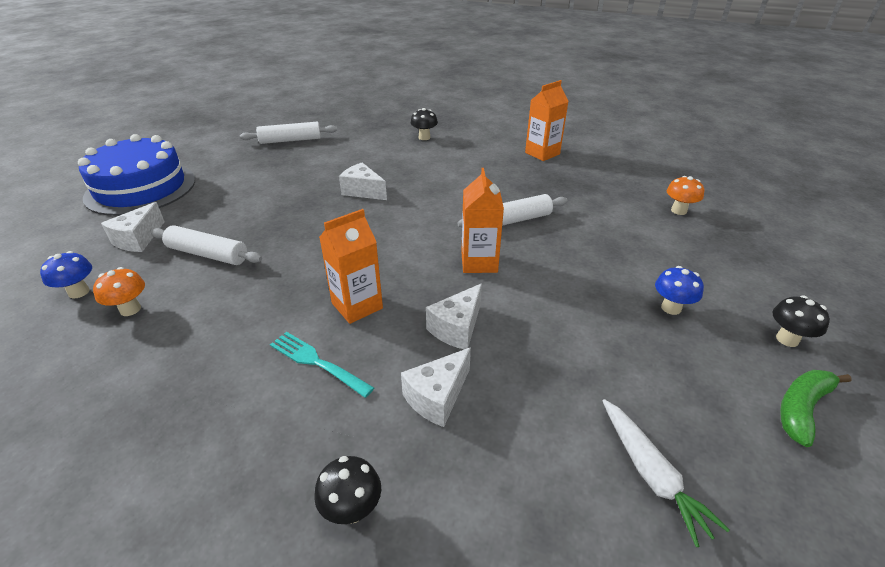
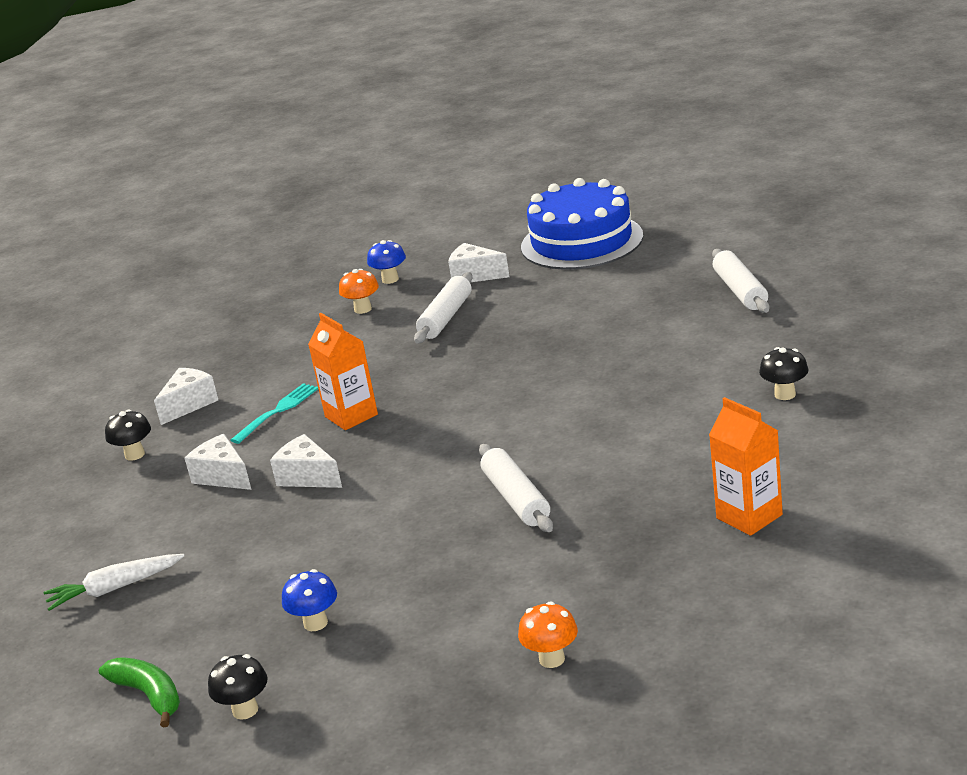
camera: 95 degrees right, 10 degrees down
white cheese [339,162,387,200] -> white cheese moved to [154,368,218,425]
orange carton [461,168,504,273] -> none

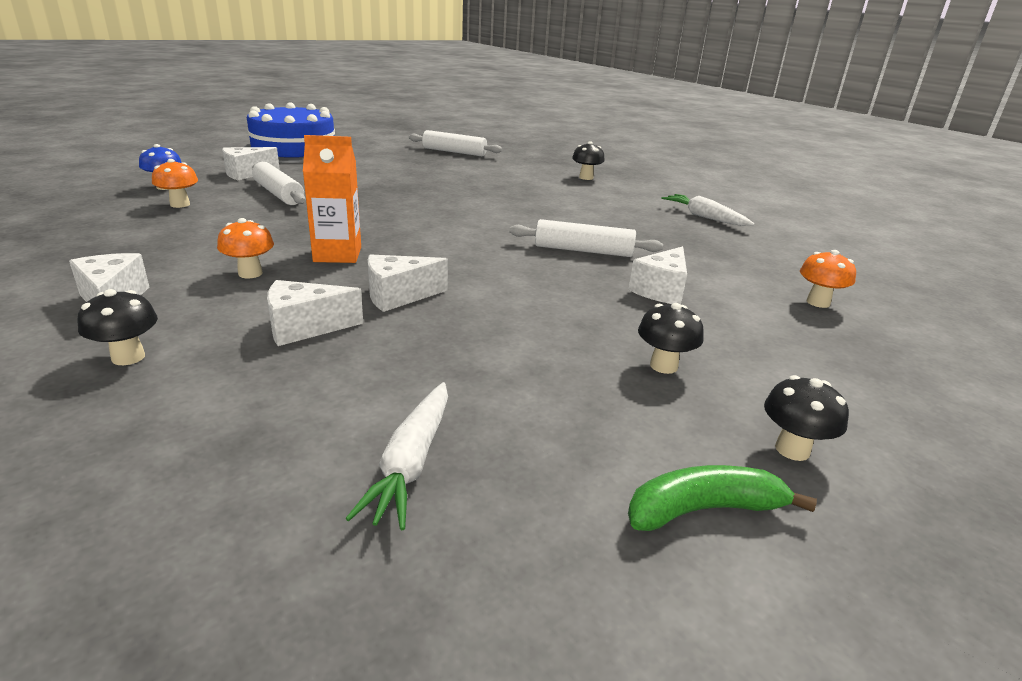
camera: 65 degrees left, 0 degrees up
turquoise fork [231,383,318,444] -> orange mushroom [217,218,274,278]
blue mushroom [282,569,337,631] -> black mushroom [638,303,704,374]
orange carton [709,397,783,536] -> white carrot [662,194,755,226]
none -> white cheese [628,246,687,305]

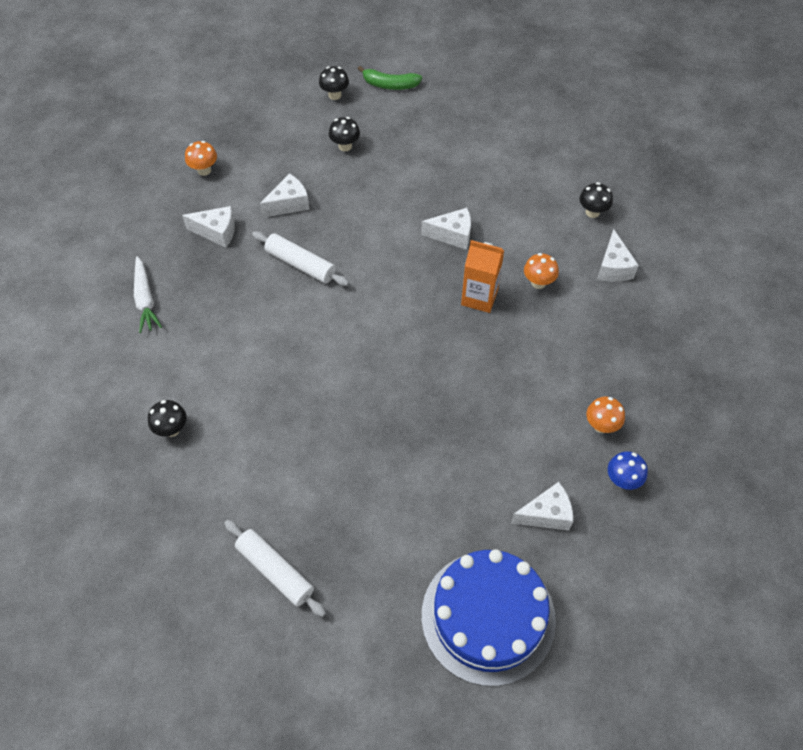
camera: 155 degrees left, 30 degrees up
white rolling pin [252,162,306,205] -> none
white cheese [267,280,363,346] -> white cheese moved to [182,206,235,248]
white carrot [345,382,448,530] -> none

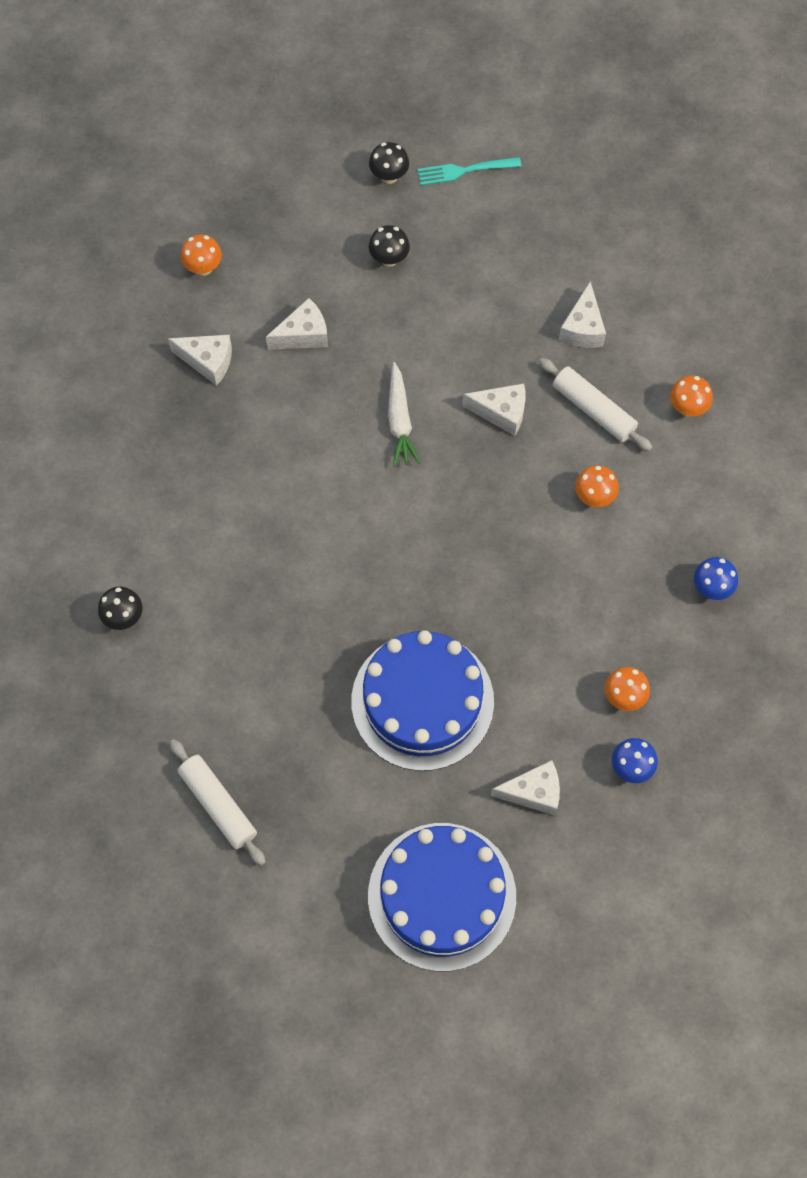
camera: 10 degrees right, 10 degrees up
white carrot [134,256,162,333] -> white carrot moved to [388,362,420,467]
white rolling pin [252,231,349,286] -> white rolling pin moved to [539,358,653,451]
green banana [358,66,422,90] -> turquoise fork [417,157,521,185]
orange carton [461,240,504,313] -> none
black mushroom [580,182,613,218] -> orange mushroom [670,375,713,416]
white cheese [597,229,639,282] -> white cheese moved to [559,281,606,348]
none -> blue cake [351,630,494,771]
none -> blue mushroom [694,557,738,600]

